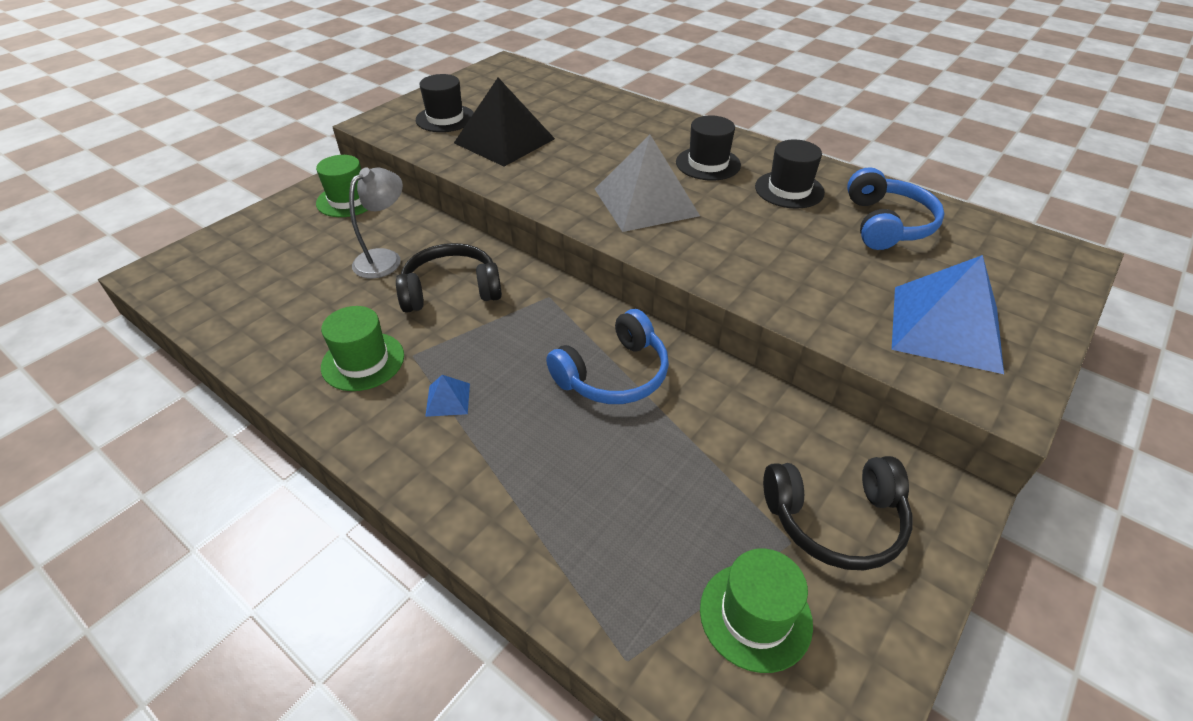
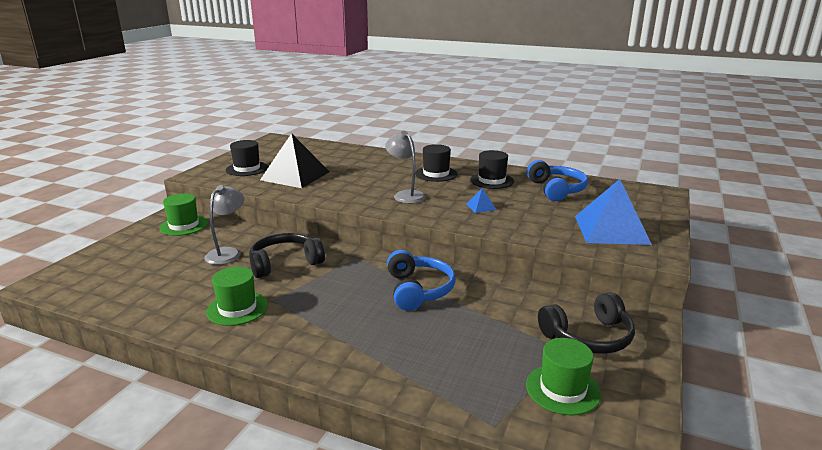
camera: 15 degrees left, 20 degrees down
blue pyramid [425,375,470,417] -> blue pyramid moved to [466,188,497,213]
blue headphones [546,309,669,404] -> blue headphones turned 45 degrees counterclockwise [387,250,456,311]
grey pyramid [595,135,700,232] -> grey lamp [385,131,426,204]

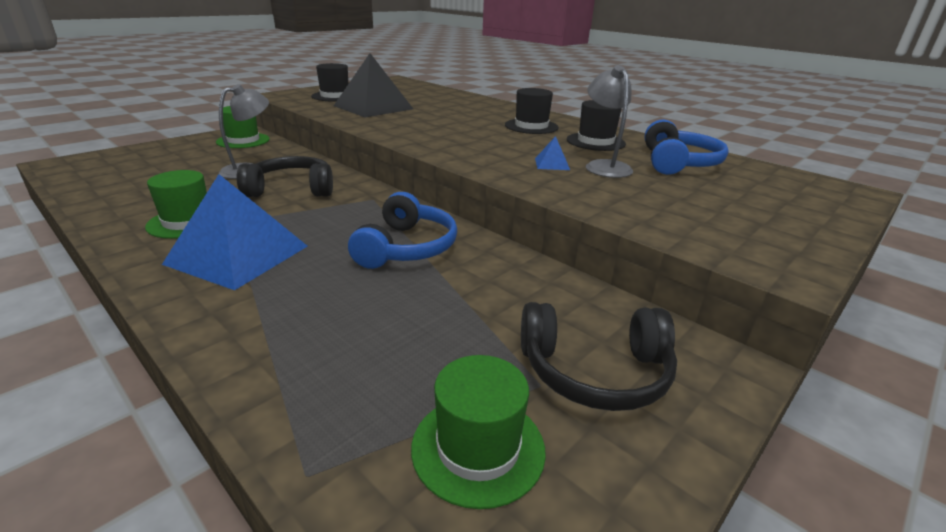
camera: 20 degrees right, 5 degrees up
grey lamp [385,131,426,204] -> grey lamp moved to [586,65,633,178]
blue pyramid [575,179,652,245] -> blue pyramid moved to [162,174,308,290]

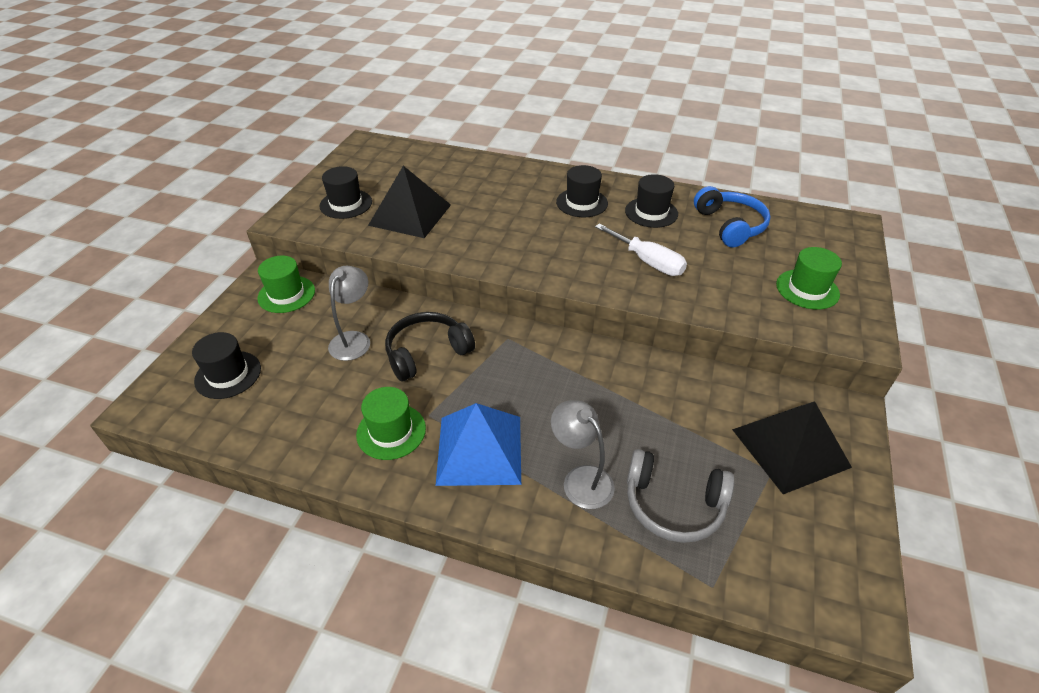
camera: 25 degrees left, 15 degrees up
blue headphones [348,192,457,269] -> none
green hat [411,355,546,509] -> green hat moved to [776,247,842,310]
black headphones [521,302,677,411] -> black pyramid [732,401,852,494]
blue pyramid [535,136,570,170] -> white screwdriver [595,224,687,276]
grey lamp [586,65,633,178] -> grey lamp moved to [551,400,615,509]
none -> black hat [192,332,261,399]
none -> grey headphones [627,449,735,543]

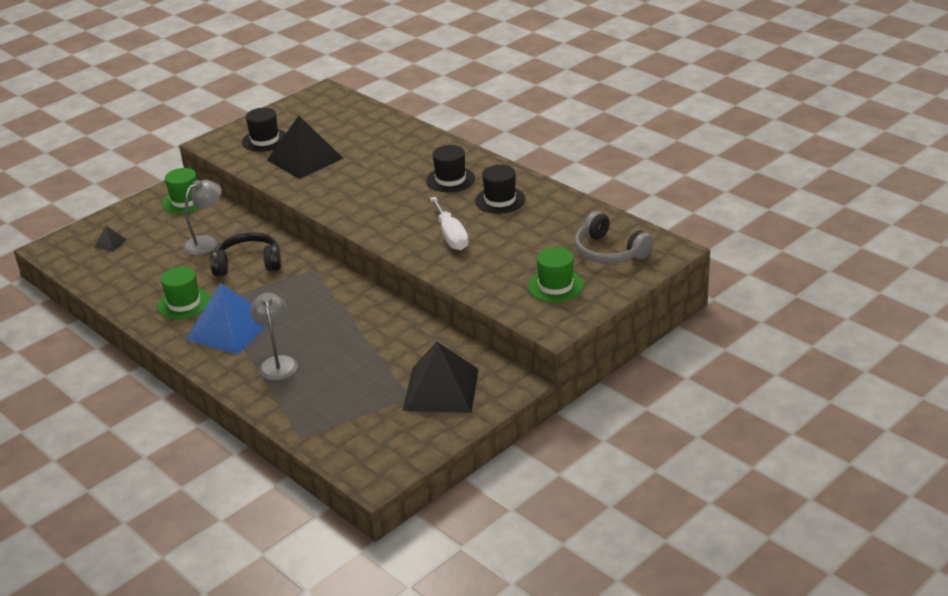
camera: 30 degrees right, 10 degrees down
black hat [192,332,261,399] -> black pyramid [94,226,127,252]
grey headphones [627,449,735,543] -> grey headphones moved to [574,211,654,264]
blue headphones [694,186,771,247] -> none

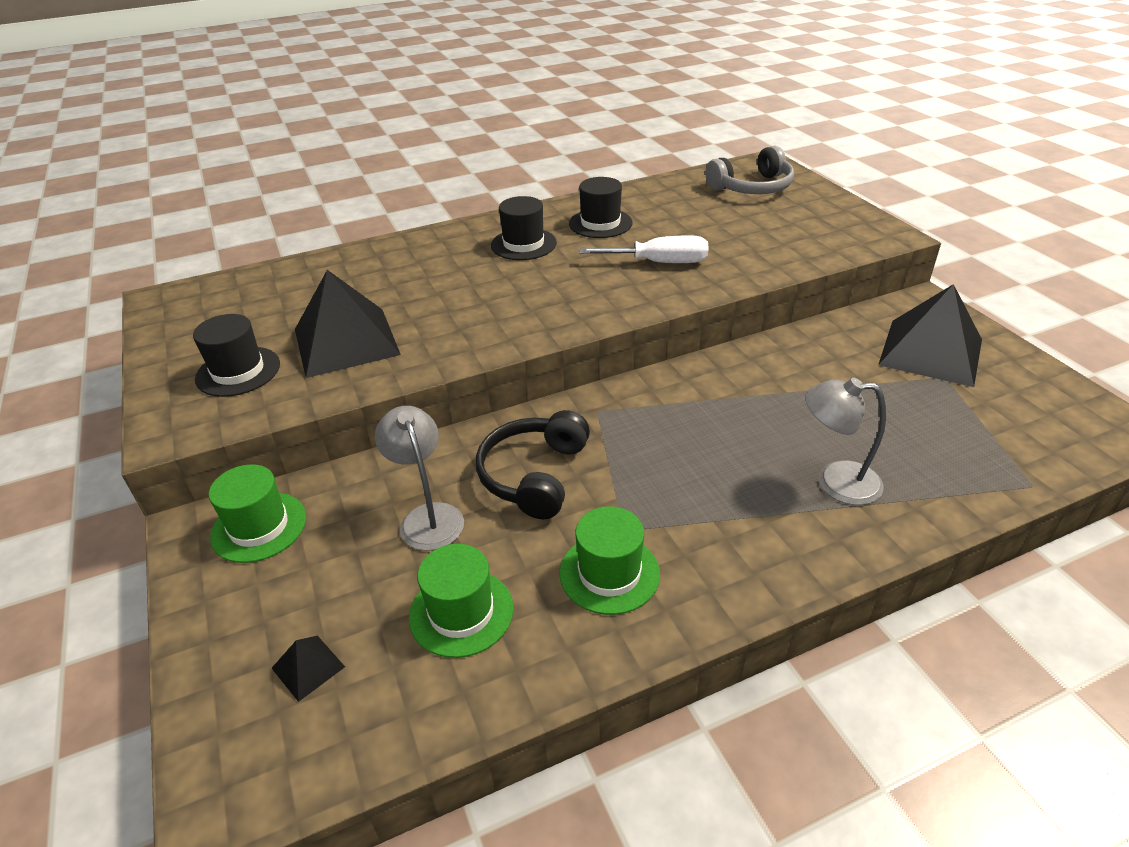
camera: 70 degrees left, 5 degrees up
blue pyramid [185,283,266,355] -> none
green hat [528,247,584,302] -> green hat moved to [409,544,514,658]

